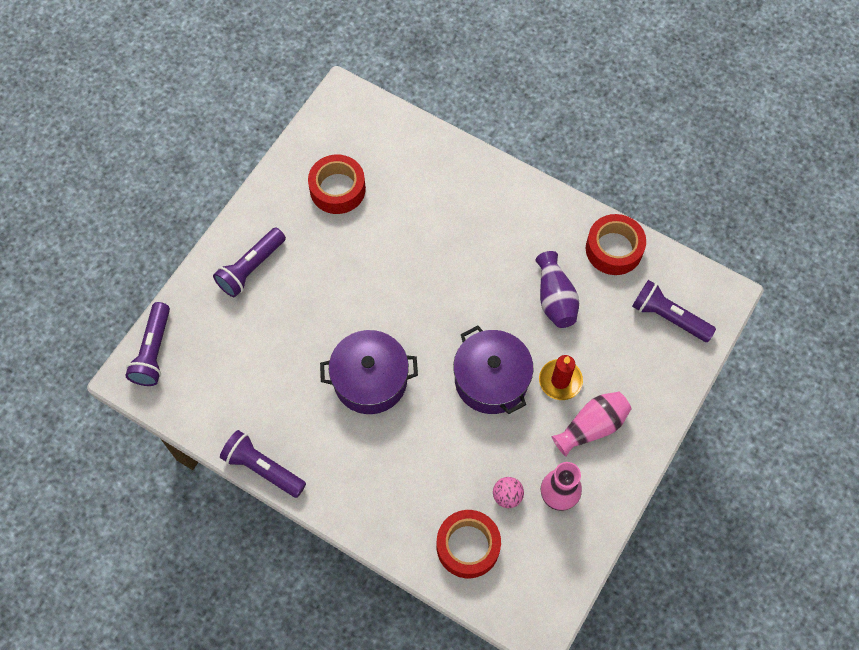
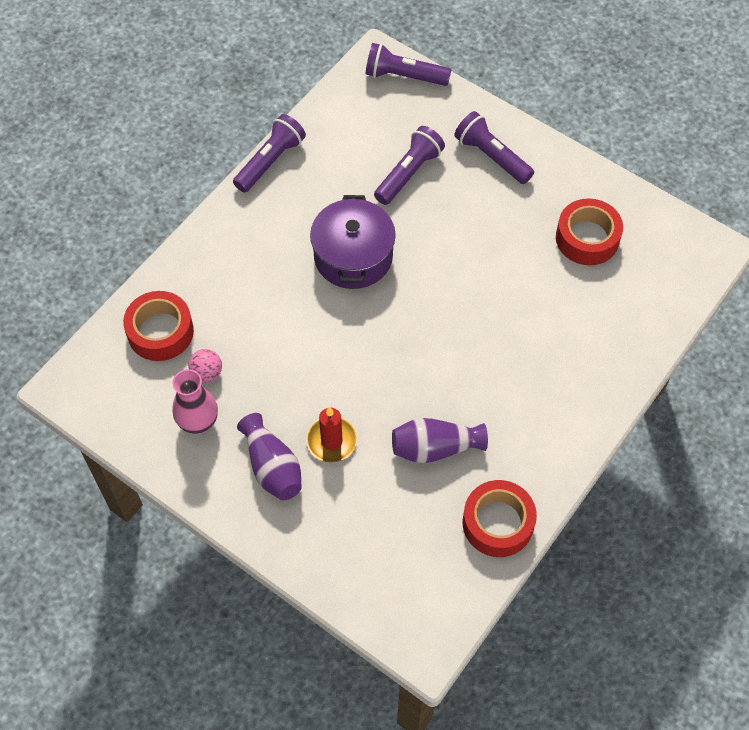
camera: 95 degrees right, 5 degrees down
purple pot [453,326,533,414] -> none
pink vase [552,392,632,457] -> purple vase [237,413,302,500]
purple flashlight [632,280,716,342] -> purple flashlight moved to [374,126,445,205]

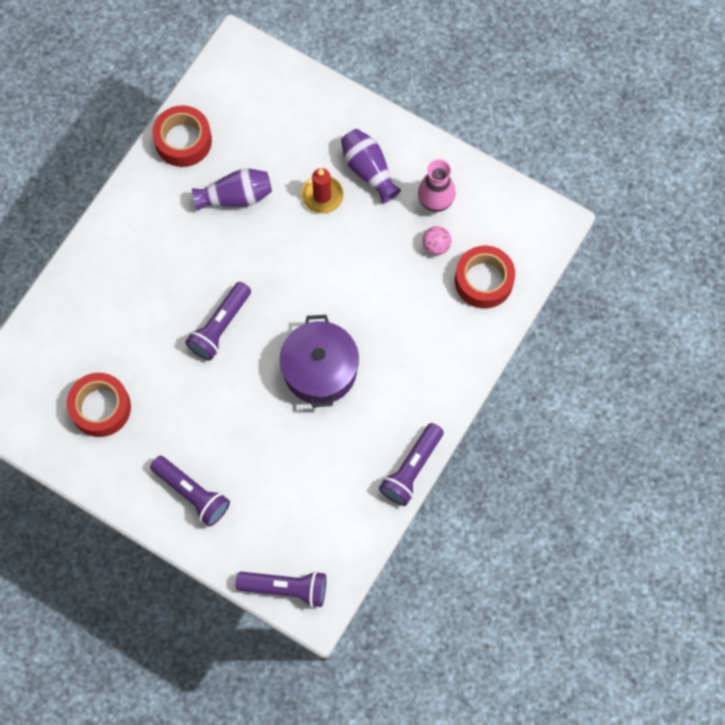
camera: 175 degrees right, 10 degrees up
purple flashlight [374,126,445,205] -> purple flashlight moved to [185,282,251,360]

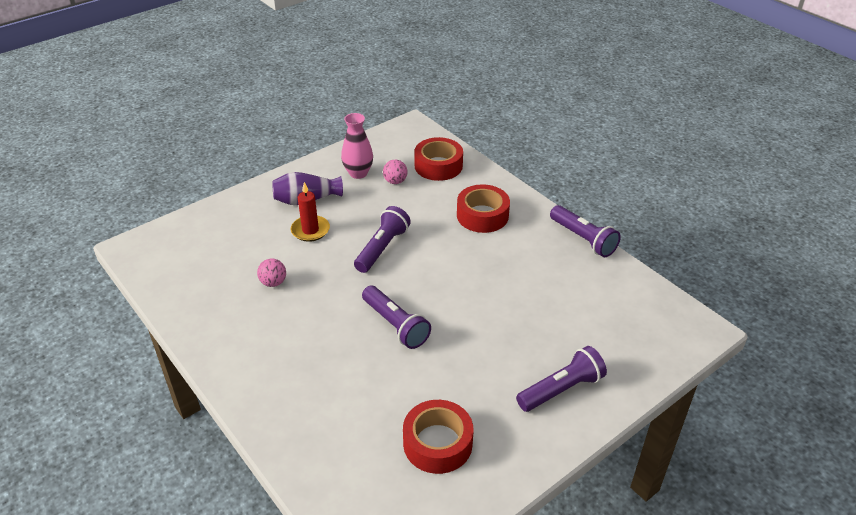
camera: 70 degrees left, 30 degrees down
red tape [152,105,212,167] -> red tape moved to [457,184,510,233]
purple vase [192,169,272,211] -> pink ball [257,259,286,287]
purple flashlight [236,571,326,608] -> purple flashlight moved to [354,206,411,273]
purple pot [280,315,359,407] -> none

